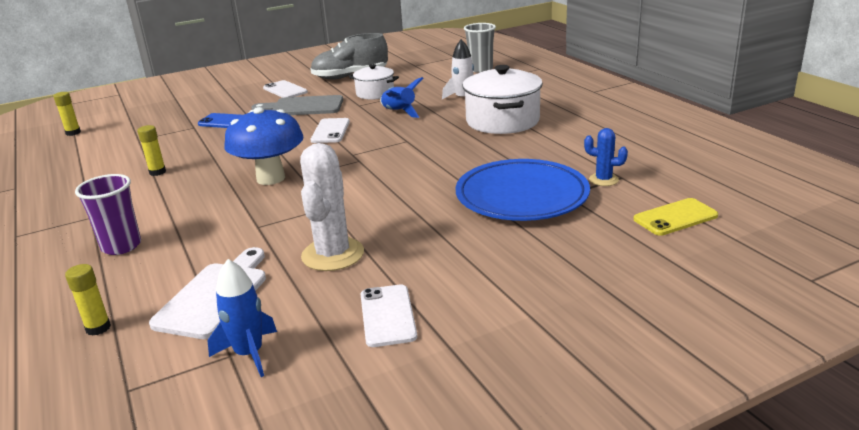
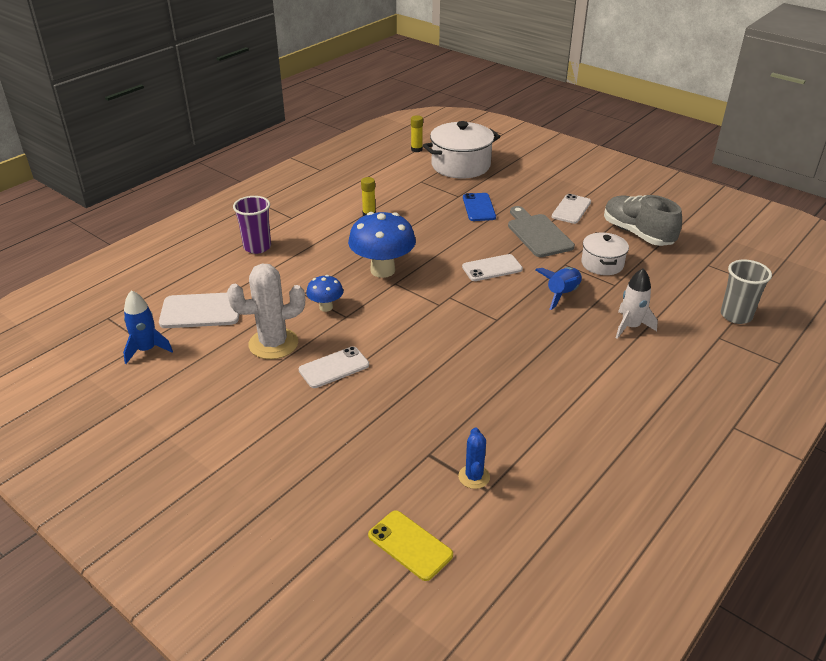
camera: 65 degrees right, 10 degrees up
yellow glue stick [65,264,111,336] -> none
white phone [361,284,417,347] -> white phone moved to [299,346,369,388]
blue plate [456,159,590,221] -> none
white pot [462,65,543,134] -> white pot moved to [423,121,501,179]
none -> blue mushroom [306,275,343,312]

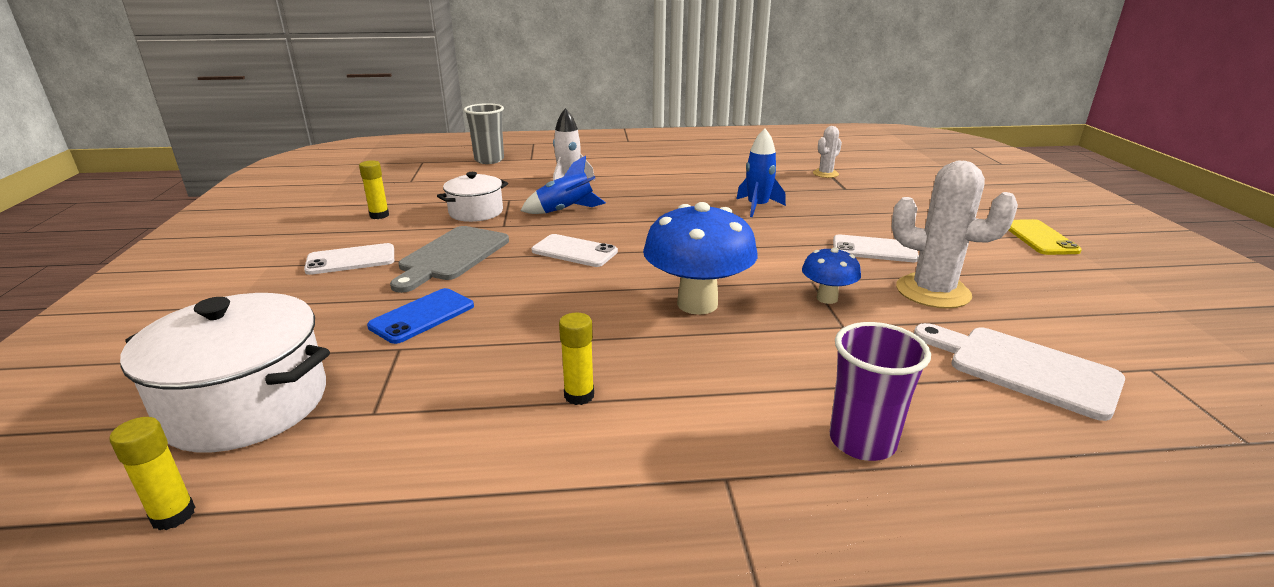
camera: 135 degrees left, 10 degrees down
blue rocket [123,290,173,364] -> blue rocket moved to [736,128,786,217]
yellow phone [368,510,453,581] -> yellow phone moved to [1008,219,1082,255]
blue cactus [458,427,490,489] -> white cactus [813,126,842,178]
grey shoe [604,195,682,246] -> yellow glue stick [359,160,389,219]

